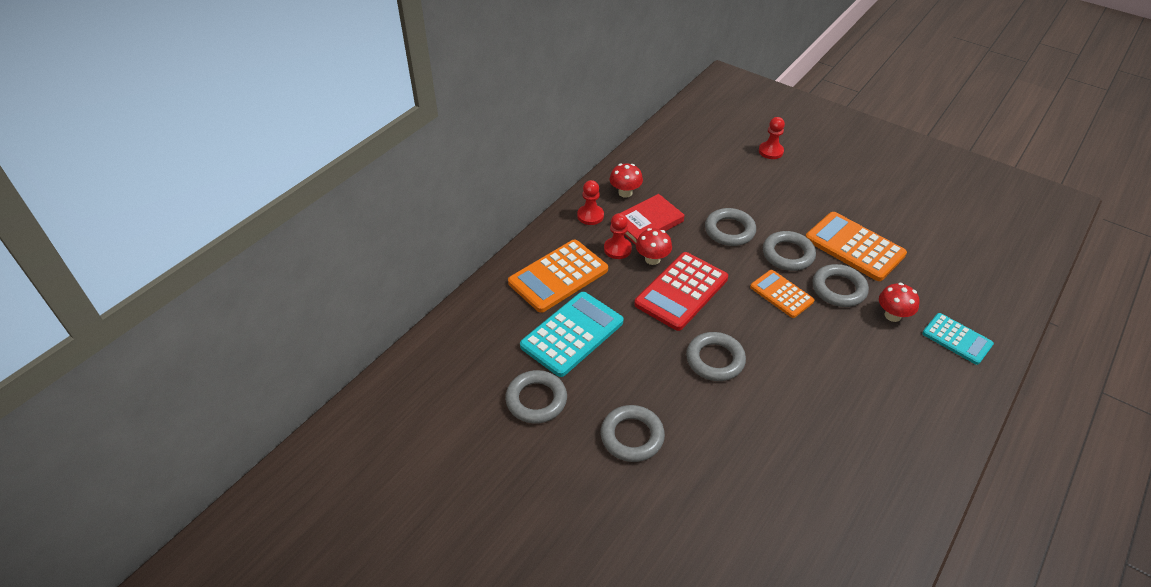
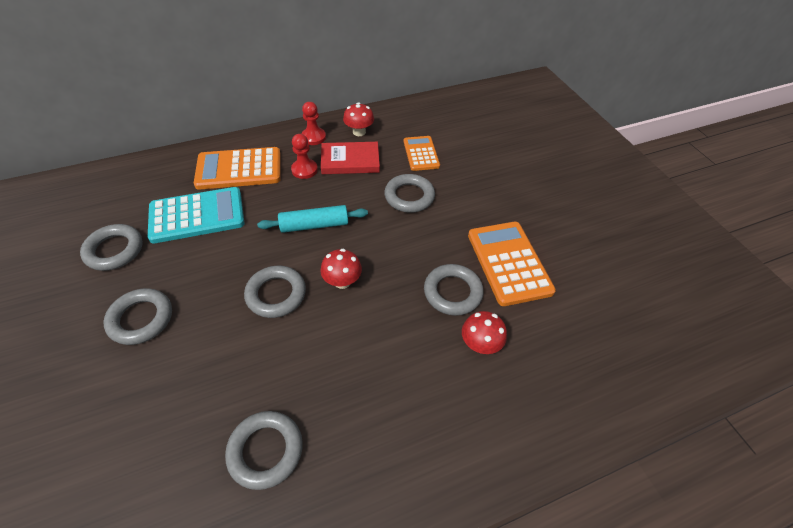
camera: 30 degrees right, 5 degrees up
red calculator [634,252,728,331] -> turquoise rolling pin [257,205,368,233]
red mushroom [636,228,672,265] -> red mushroom moved to [320,249,362,289]
orange calculator [750,270,815,318] -> orange calculator moved to [404,136,440,171]
red pawn [759,117,785,159] -> none
grey ring [763,231,816,271] -> grey ring moved to [225,411,303,490]
turquoise calculator [922,313,994,365] -> none

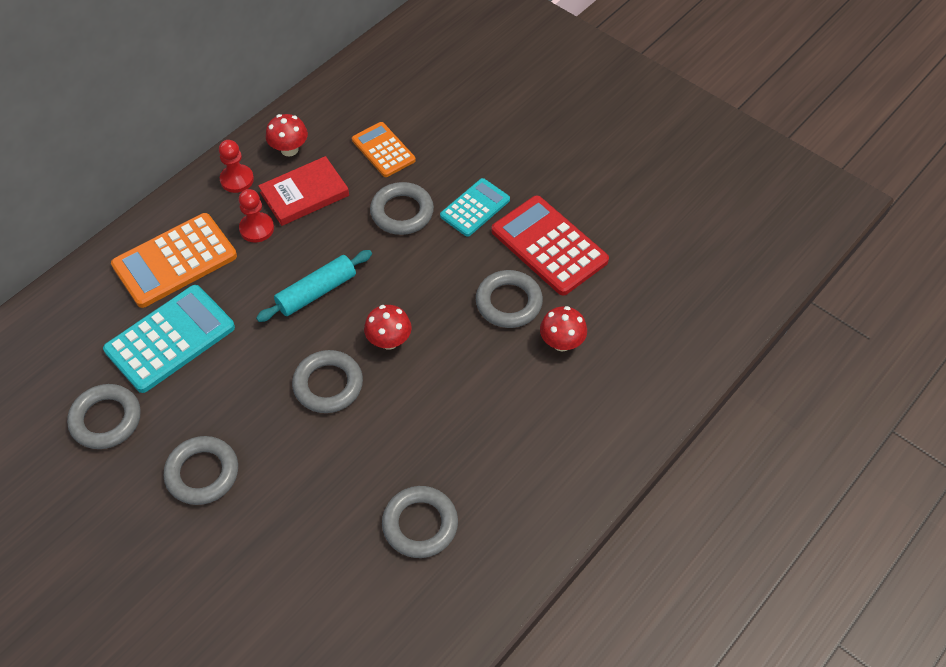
camera: 25 degrees left, 5 degrees up
orange calculator [468,222,556,306] -> red calculator [491,196,609,295]
none -> turquoise calculator [440,178,510,237]

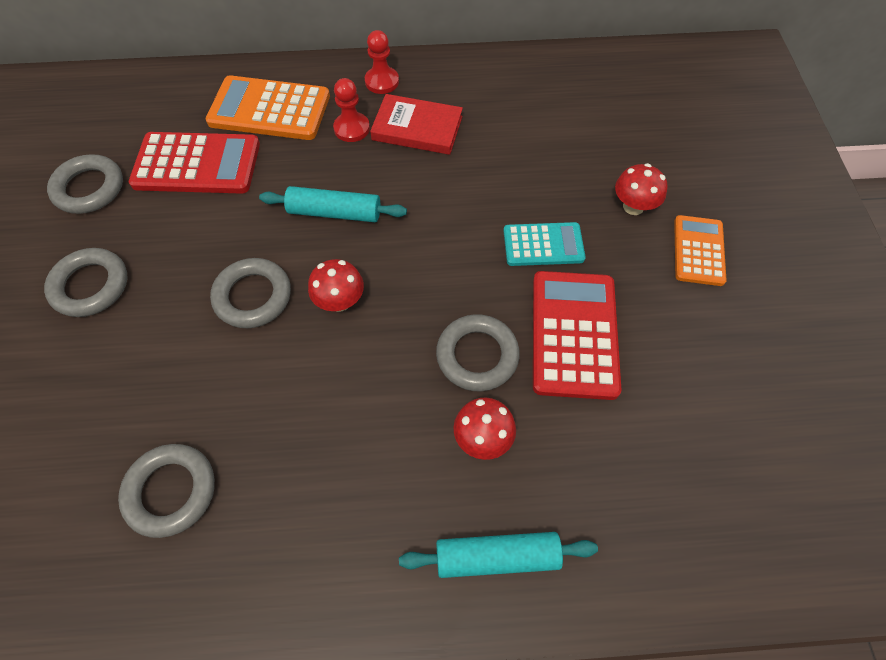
camera: 45 degrees right, 5 degrees up
turquoise calculator [103,285,235,393] -> red calculator [129,132,260,194]
red mushroom [266,114,308,156] -> red mushroom moved to [615,163,668,215]
orange calculator [352,122,416,177] -> orange calculator moved to [674,215,727,286]
grey ring [370,182,434,235] -> none
none -> turquoise rolling pin [399,532,598,578]

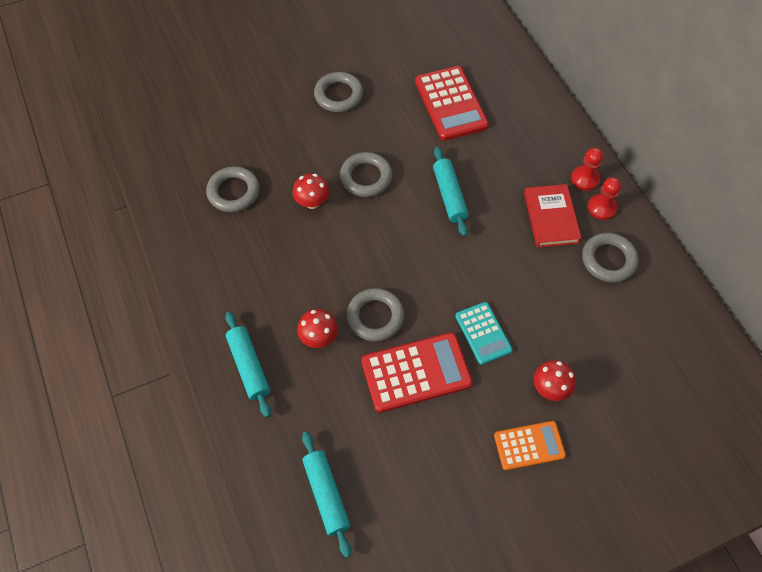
camera: 70 degrees right, 0 degrees up
grey ring [47,154,123,214] -> grey ring moved to [582,233,638,283]
orange calculator [206,75,330,140] -> none
red mushroom [308,259,364,311] -> red mushroom moved to [293,173,330,209]
red pawn [333,78,370,142] -> red pawn moved to [588,177,621,220]
none -> turquoise rolling pin [302,431,351,558]

